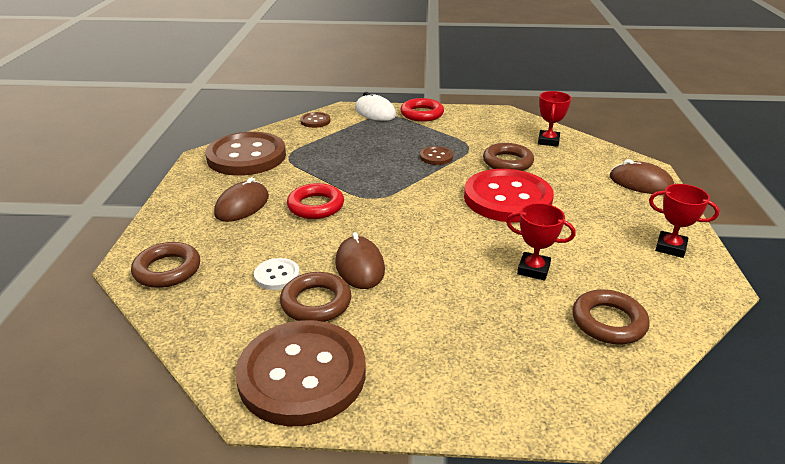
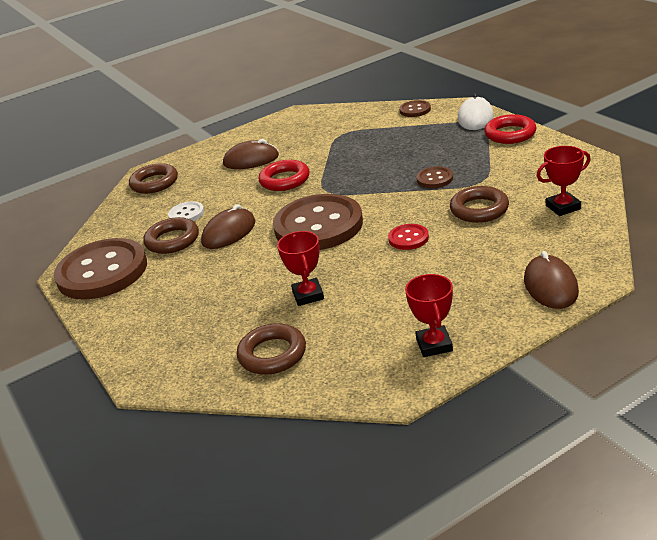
camera: 60 degrees right, 0 degrees up
brown button [205,132,286,176] -> brown button moved to [273,194,363,250]
red button [464,169,554,222] -> red button [388,224,429,250], size x0.43

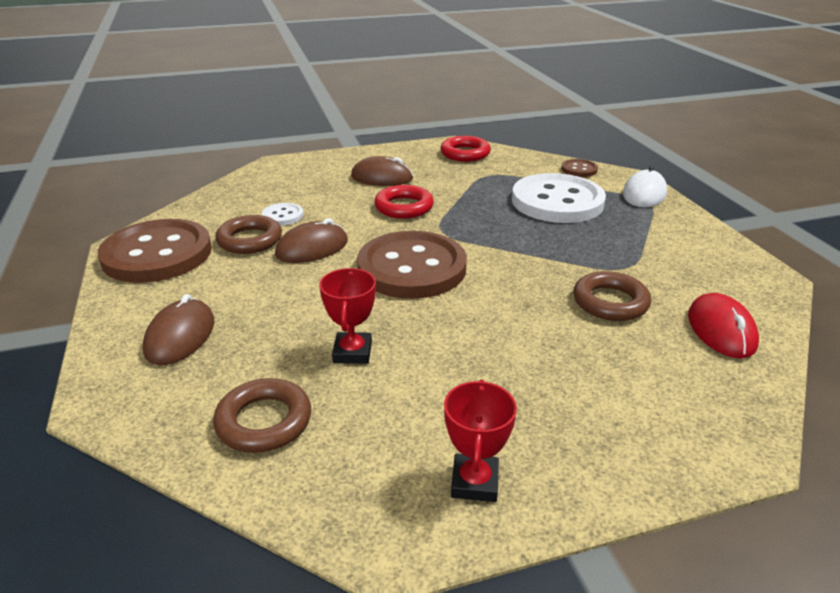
camera: 10 degrees right, 0 degrees up
brown ring [129,163,178,194] -> none
red button [388,224,429,250] -> none
brown button [416,167,453,188] -> none
red ring [484,114,536,144] -> red ring moved to [440,136,491,162]
brown mouse [524,251,579,309] -> brown mouse moved to [143,294,214,365]
red trophy [537,146,591,216] -> red mouse [688,293,759,358]
none -> white button [512,173,606,223]

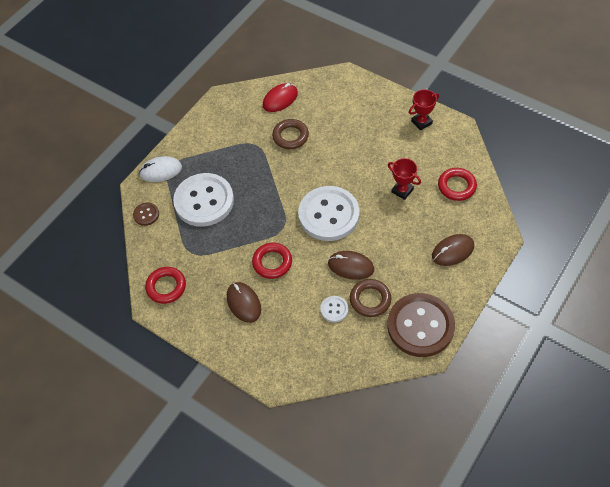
camera: 125 degrees left, 25 degrees up
brown ring [213,378,311,453] -> red ring [438,168,477,201]
red trophy [319,268,376,364] -> red trophy turned 75 degrees clockwise [388,158,421,200]
brown button [357,231,467,299] -> white button [298,186,359,241]

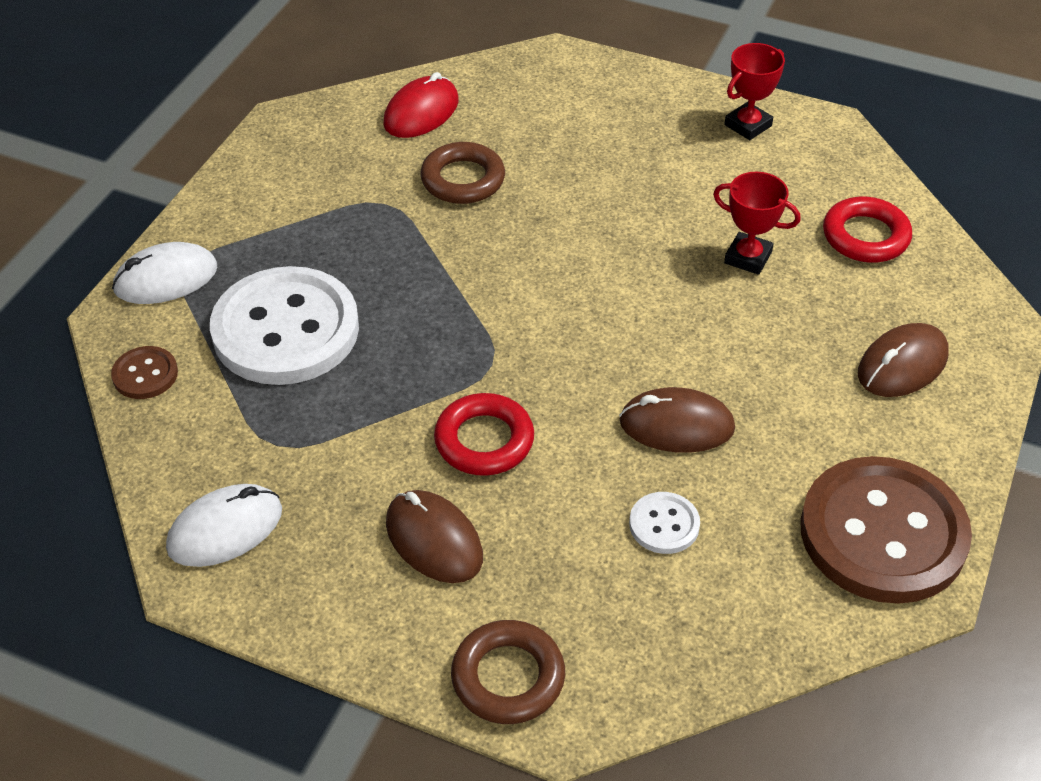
camera: 15 degrees left, 10 degrees down
red ring [145,267,186,304] -> white mouse [166,484,282,567]
white button [298,186,359,241] -> none
brown ring [350,279,391,317] -> brown ring moved to [451,620,565,724]

